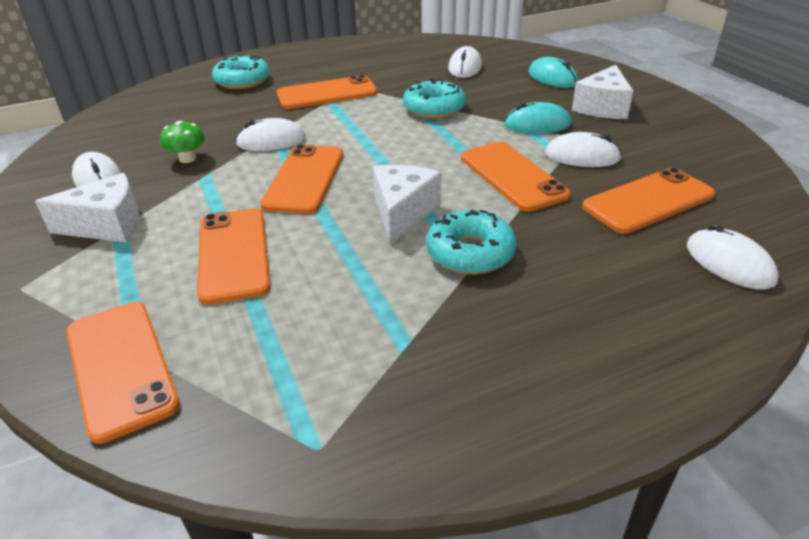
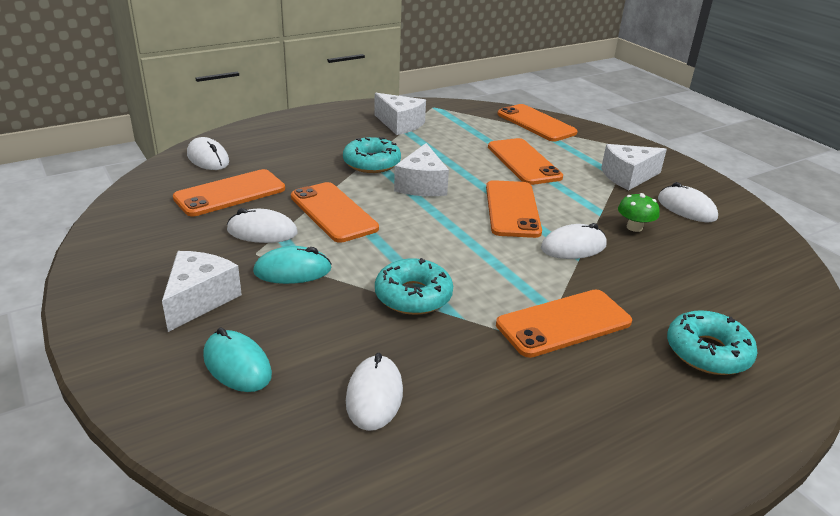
camera: 170 degrees right, 5 degrees down
none -> white cheese [374,93,426,135]

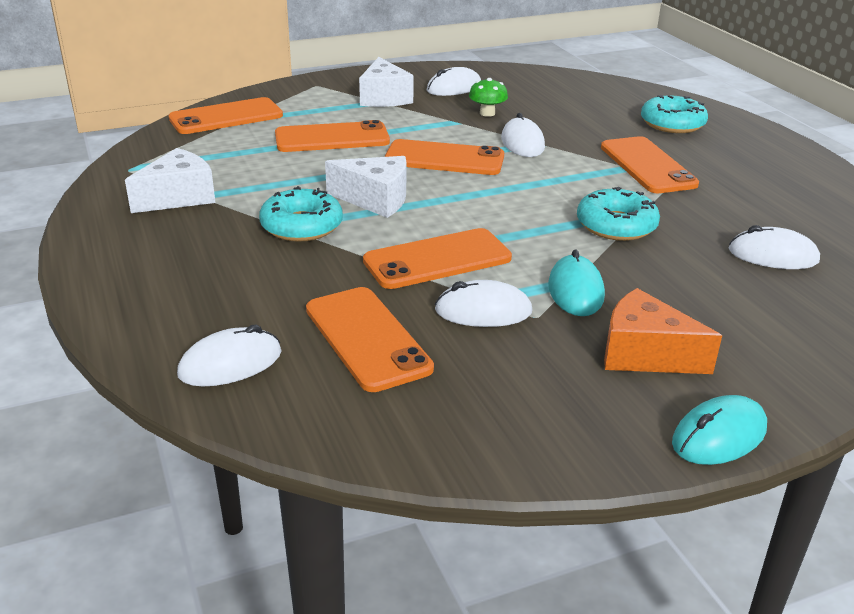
camera: 80 degrees left, 0 degrees up
white cheese [162,251,242,332] -> orange cheese [604,288,722,374]
turquoise mouse [203,327,272,392] -> turquoise mouse moved to [672,395,767,465]
white mouse [227,208,298,243] -> white mouse turned 75 degrees clockwise [435,280,532,327]

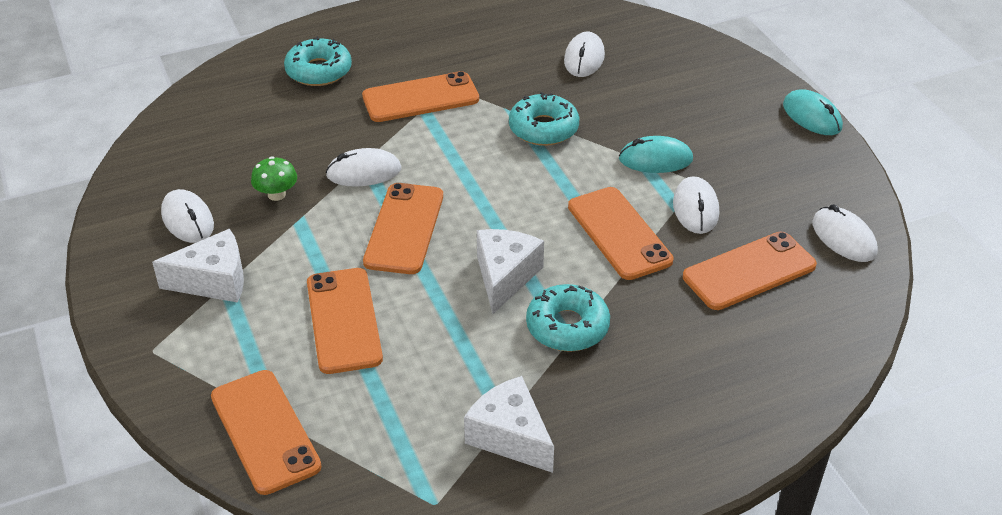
camera: 90 degrees left, 10 degrees up
white mouse [177,325,282,386] -> white mouse moved to [812,204,878,262]
orange cheese [604,288,722,374] -> none

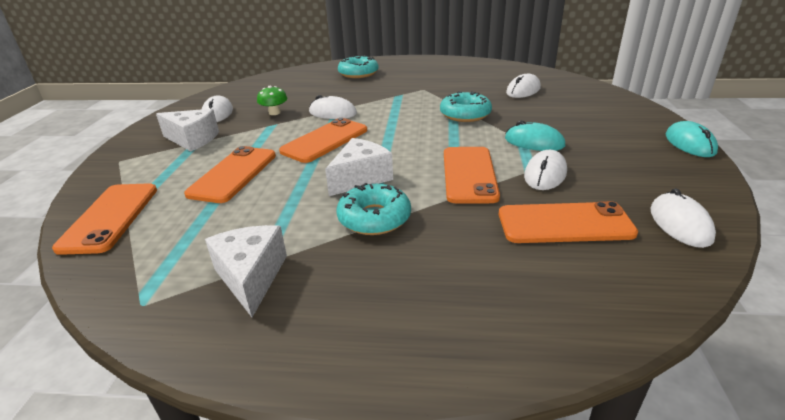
camera: 30 degrees right, 10 degrees down
orange phone [362,71,479,122] -> none

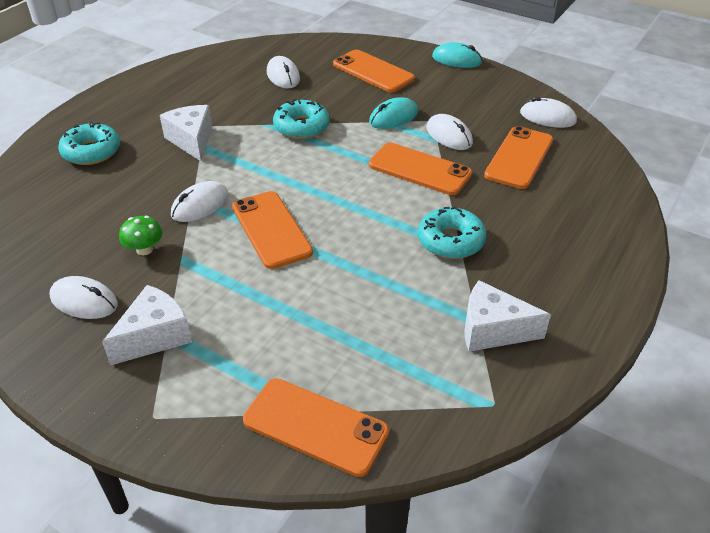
camera: 65 degrees left, 10 degrees up
orange phone [184,146,276,203] -> orange phone moved to [333,50,415,93]
white cheese [325,138,393,196] -> white cheese moved to [160,105,212,161]

